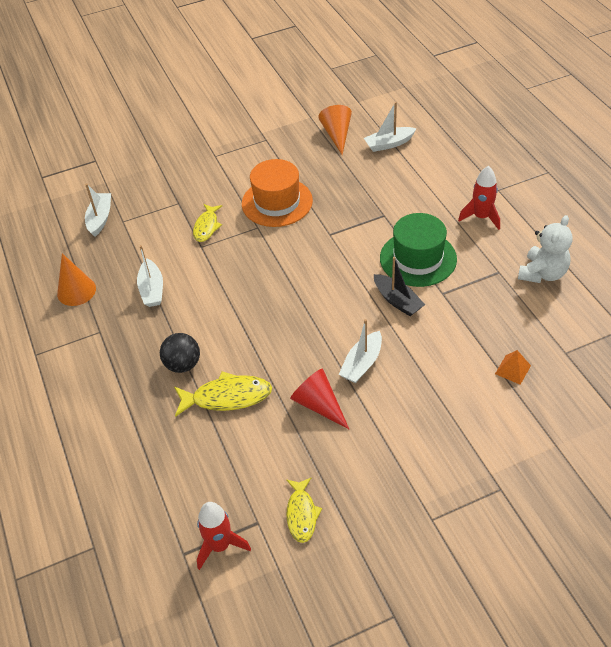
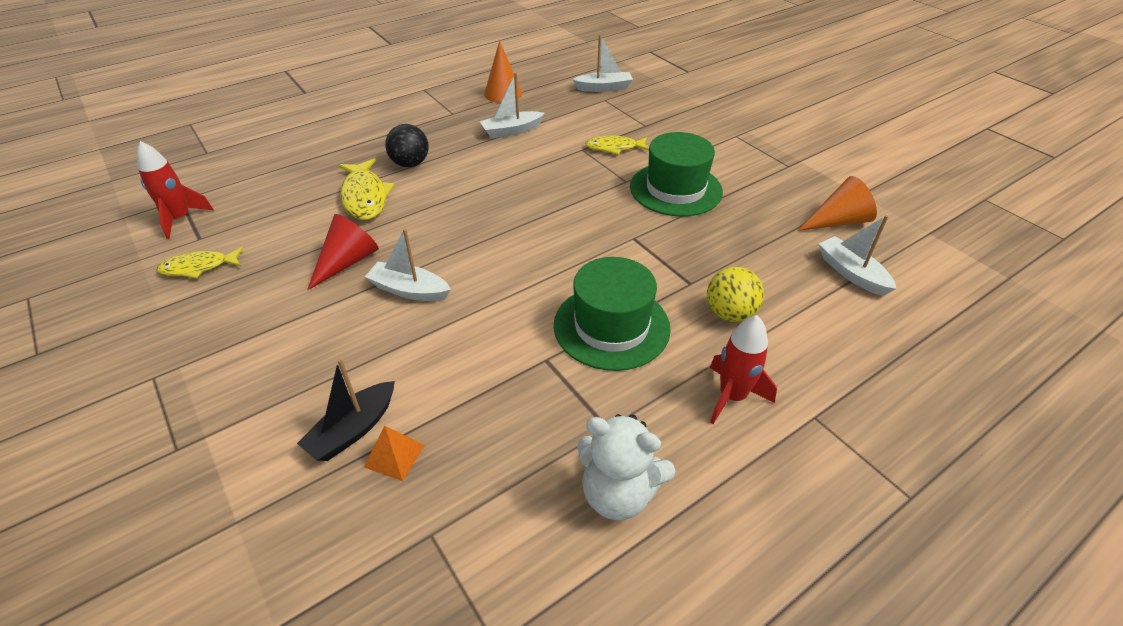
camera: 75 degrees right, 5 degrees down
orange hat [242,159,313,227] -> green hat [630,132,723,217]
black boat [374,257,426,316] -> black boat moved to [297,358,395,461]
none -> yellow ball [707,267,764,322]

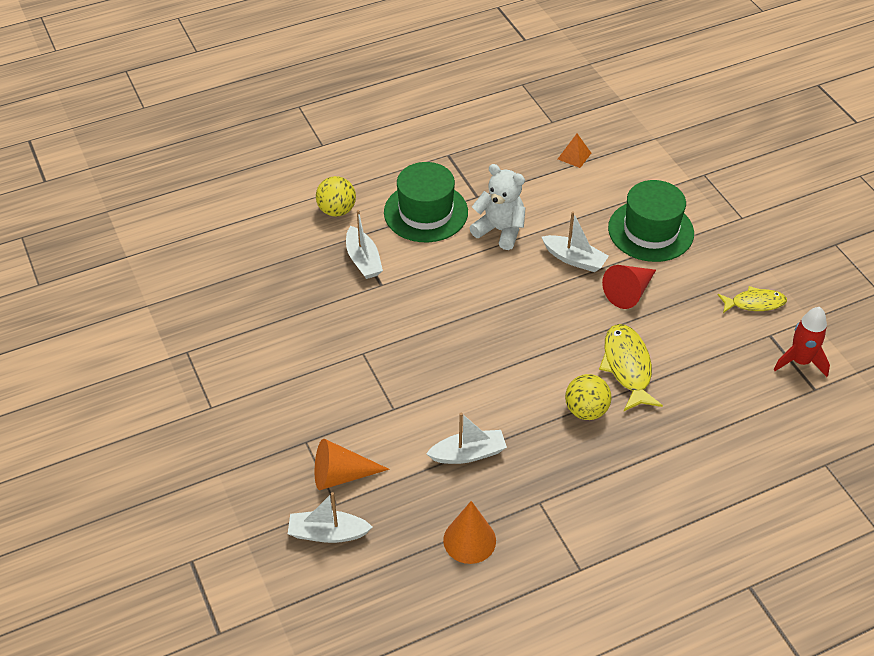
camera: 170 degrees left, 5 degrees up
black boat [297,358,395,461] -> none
black ball [385,124,428,167] -> yellow ball [565,374,612,420]
white teddy bear [577,414,675,520] -> white teddy bear moved to [469,164,526,250]
yellow fish [585,135,649,155] -> none
green hat [630,132,723,217] -> green hat moved to [608,180,694,262]
red rocket [710,315,777,424] -> none
orange cone [797,176,877,231] -> orange cone moved to [315,439,390,490]
white boat [818,215,897,296] -> white boat moved to [346,210,383,279]

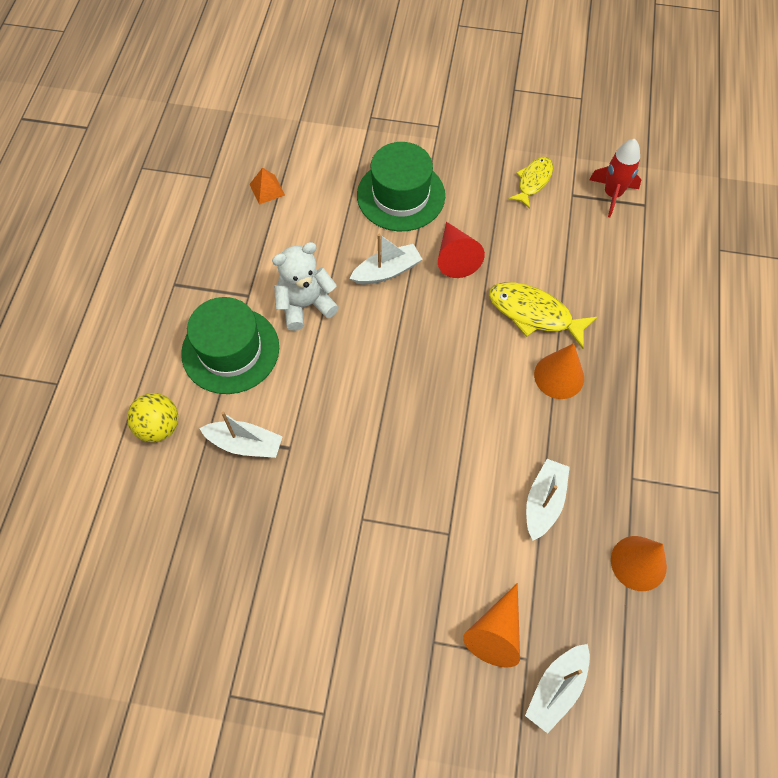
camera: 55 degrees left, 15 degrees up
yellow ball [565,374,612,420] -> orange cone [534,343,584,399]

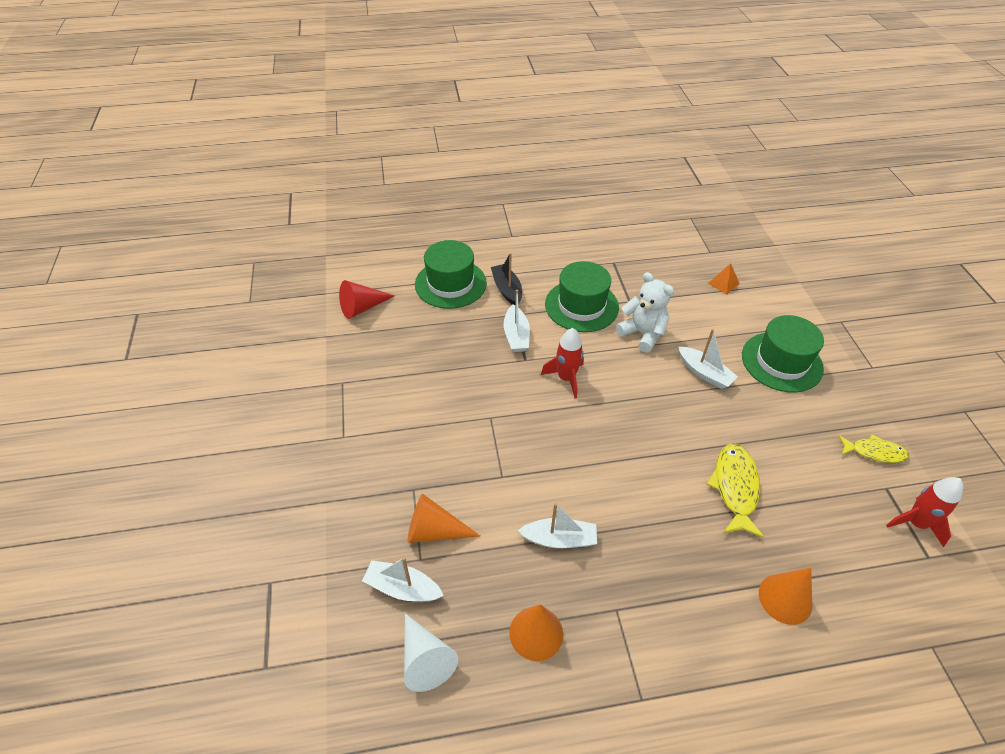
camera: 70 degrees right, 15 degrees down
yellow ball [127,393,178,442] -> black boat [491,253,522,305]
red cone [438,222,485,278] -> red cone moved to [339,280,395,319]
orange cone [534,343,584,399] -> orange cone moved to [759,568,812,625]
none -> white cone [404,613,458,692]
none -> green hat [415,240,487,309]
none -> red rocket [541,328,584,398]

